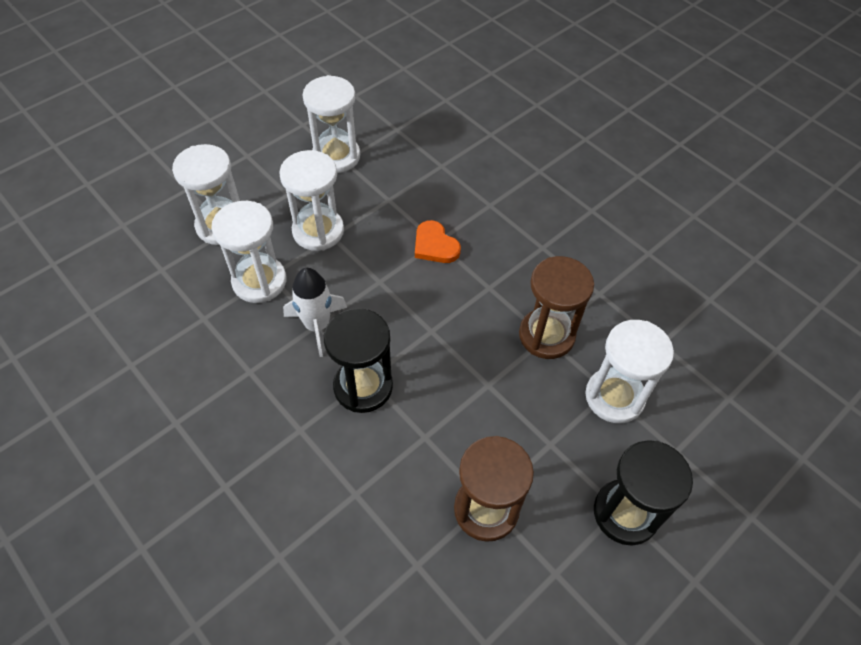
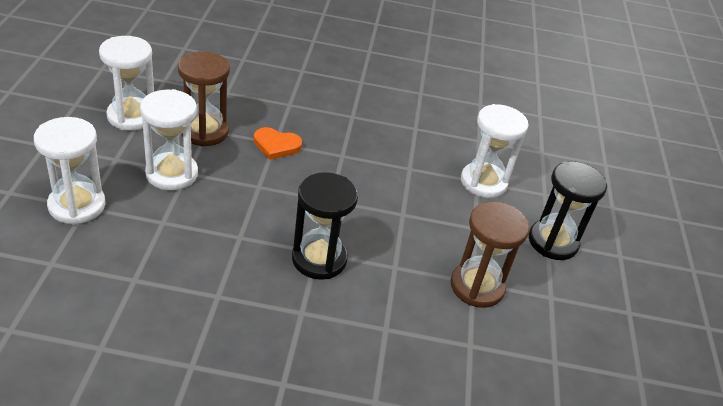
camera: 45 degrees left, 15 degrees down
white hourglass [211,201,287,303] -> none
white rocket [283,268,347,357] -> none
brown hourglass [519,256,594,359] -> brown hourglass moved to [178,51,230,147]

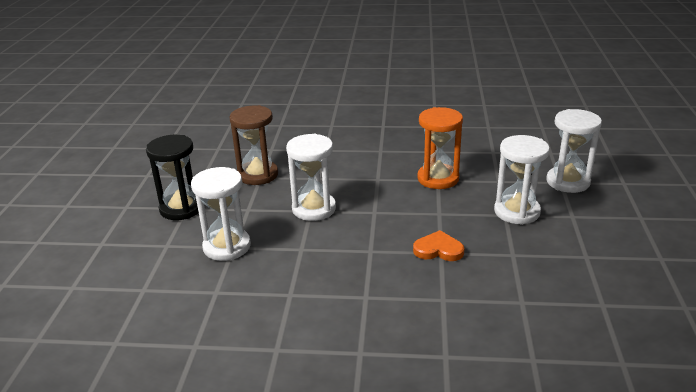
camera: 175 degrees left, 10 degrees down
white hourglass [99,36,154,131] -> white hourglass moved to [286,134,336,221]
brown hourglass [178,51,230,147] -> none
black hourglass [292,172,358,280] -> none
none -> orange hourglass [417,107,463,189]

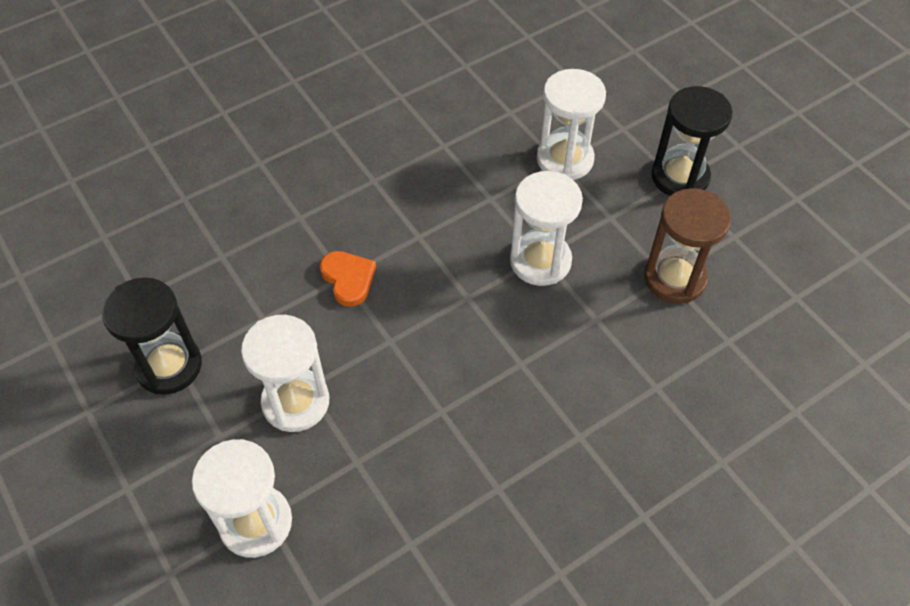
camera: 140 degrees right, 25 degrees up
orange heart [413,230,465,261] -> orange heart turned 90 degrees counterclockwise [320,251,376,307]
orange hourglass [417,107,463,189] -> none
none -> black hourglass [102,277,202,395]

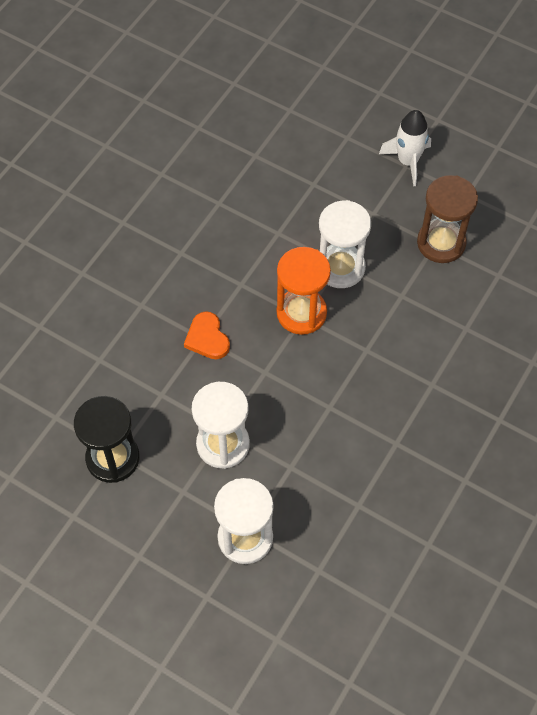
camera: 25 degrees left, 5 degrees up
orange heart [320,251,376,307] -> orange heart turned 150 degrees counterclockwise [184,311,230,359]
white hourglass [537,69,606,180] -> none
black hourglass [651,86,733,196] -> white rocket [379,110,431,186]
none -> orange hourglass [277,247,331,335]

